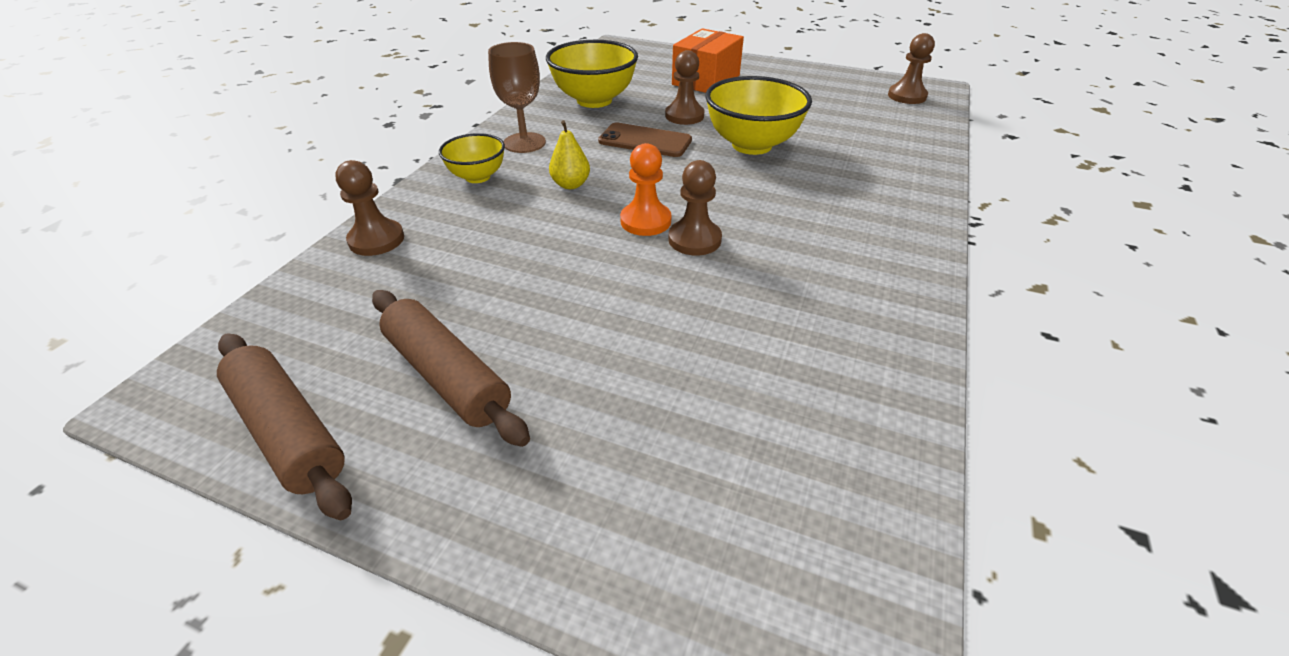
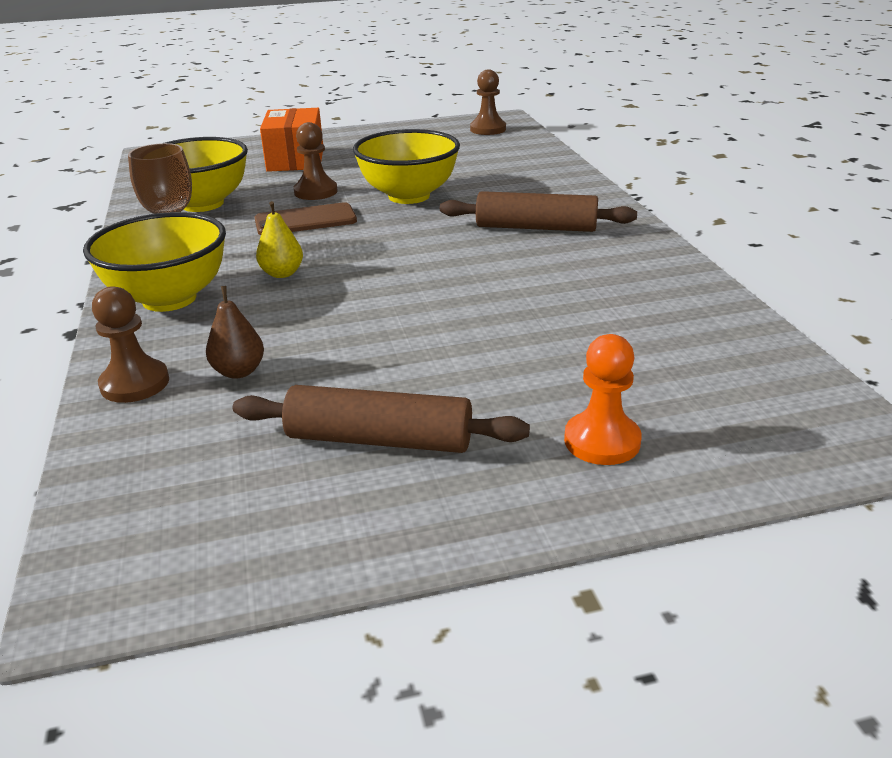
camera: 35 degrees left, 10 degrees down
brown rolling pin [217,333,352,520] -> brown rolling pin moved to [440,191,637,232]
yellow bowl [439,133,505,183] -> yellow bowl [83,212,226,312], size x1.73
orange pawn [620,143,672,236] -> orange pawn moved to [564,334,642,465]
brown pawn [669,160,722,255] -> none
none -> brown pear [206,286,264,379]

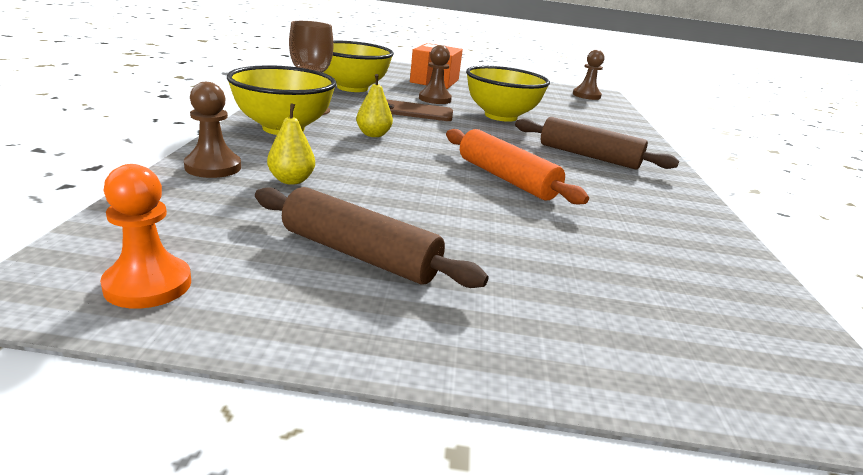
camera: 15 degrees right, 5 degrees down
brown pear [206,286,264,379] -> yellow pear [267,103,315,185]
orange pawn [564,334,642,465] -> orange pawn moved to [100,164,191,309]
none -> orange rolling pin [446,129,589,204]

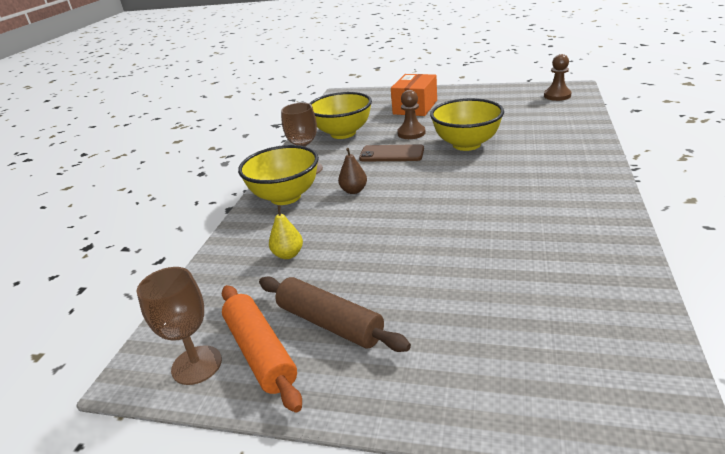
camera: 15 degrees right, 5 degrees up
orange pawn [100,164,191,309] -> brown goblet [136,267,222,385]
brown pawn [184,82,241,178] -> none
yellow pear [356,74,393,137] -> brown pear [338,148,367,194]
orange rolling pin [446,129,589,204] -> orange rolling pin moved to [222,285,302,413]
brown rolling pin [515,117,679,170] -> none

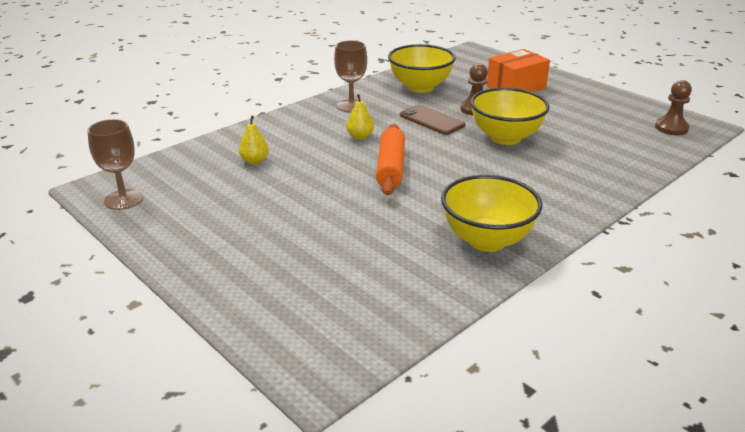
camera: 30 degrees right, 0 degrees up
orange rolling pin [222,285,302,413] -> orange rolling pin moved to [376,124,405,196]
yellow bowl [238,145,319,205] -> yellow bowl moved to [441,175,542,252]
brown rolling pin [259,276,411,352] -> none
brown pear [338,148,367,194] -> yellow pear [346,94,374,140]

